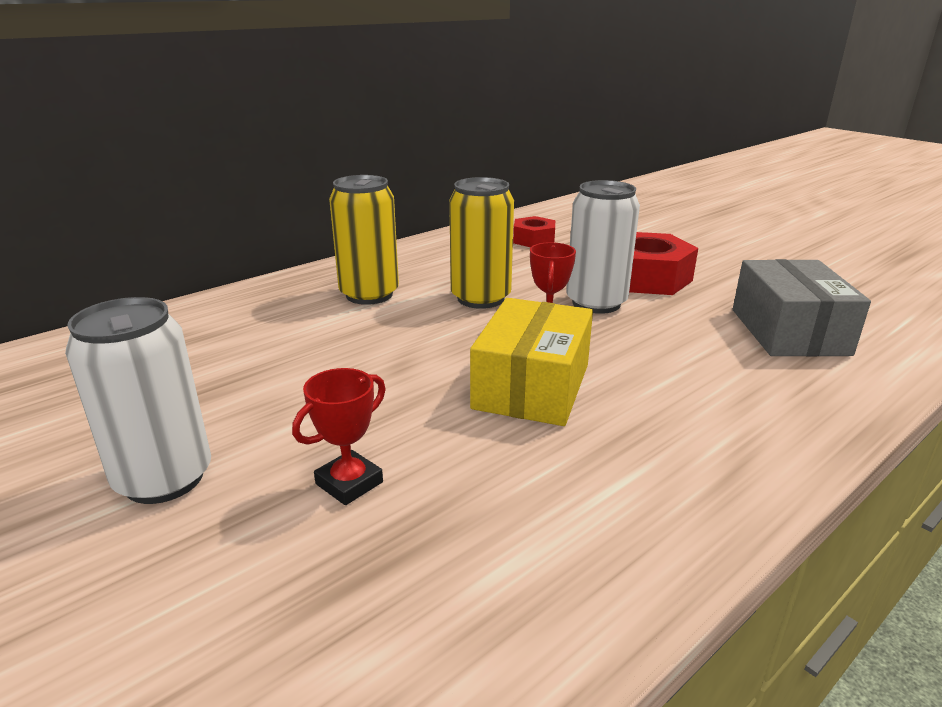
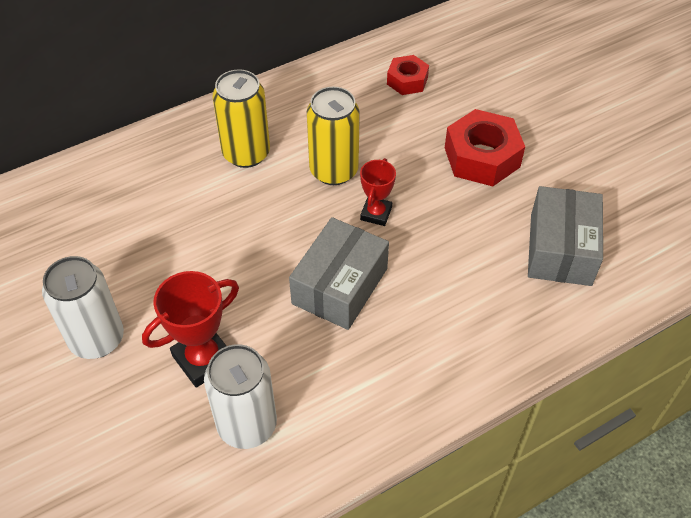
camera: 10 degrees right, 25 degrees up
red trophy [292,368,386,505] -> red trophy [142,271,239,388], size x1.59
yellow box [470,298,593,426] -> grey box [289,217,389,330]
white can [566,180,640,314] -> white can moved to [204,344,277,449]

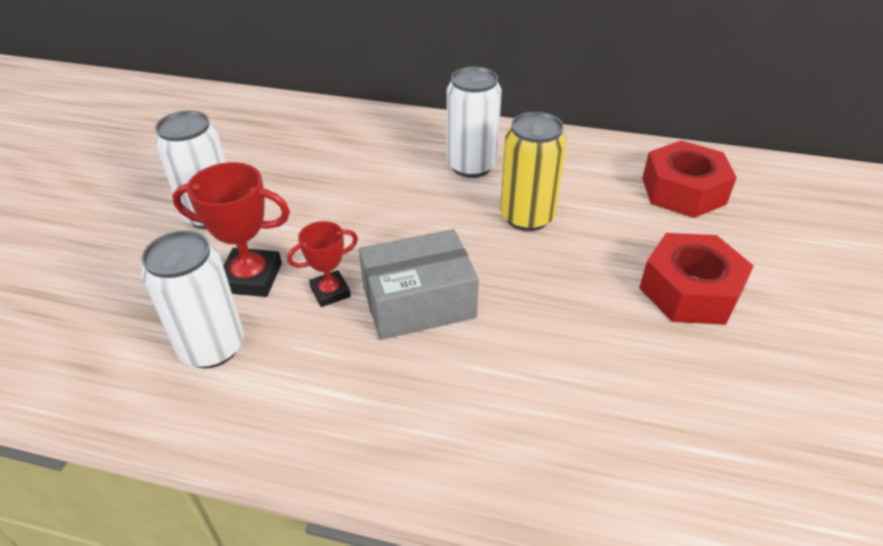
camera: 45 degrees right, 10 degrees down
yellow can [213,69,270,168] -> white can [447,67,502,178]
red trophy [360,158,396,226] -> red trophy moved to [287,221,358,307]
red nut [387,55,429,95] -> red nut [642,140,737,218], size x1.70
grey box [528,186,603,286] -> none

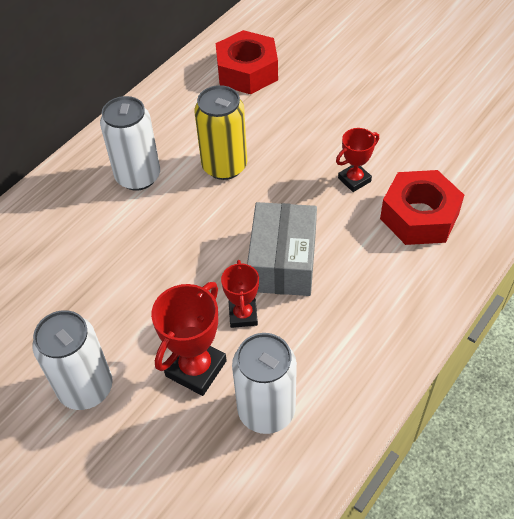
camera: 65 degrees left, 10 degrees up
red nut [639,233,754,325] -> red nut moved to [380,170,464,245]
none -> red trophy [336,128,379,192]

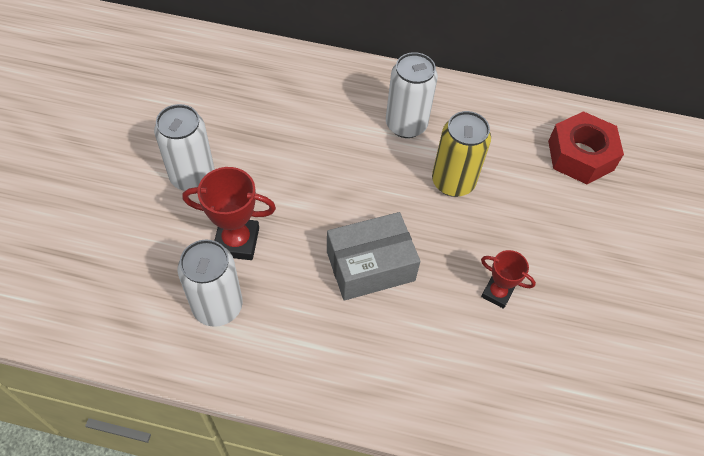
camera: 60 degrees right, 5 degrees up
red trophy [221,260,259,328] -> none
red nut [380,170,464,245] -> none

